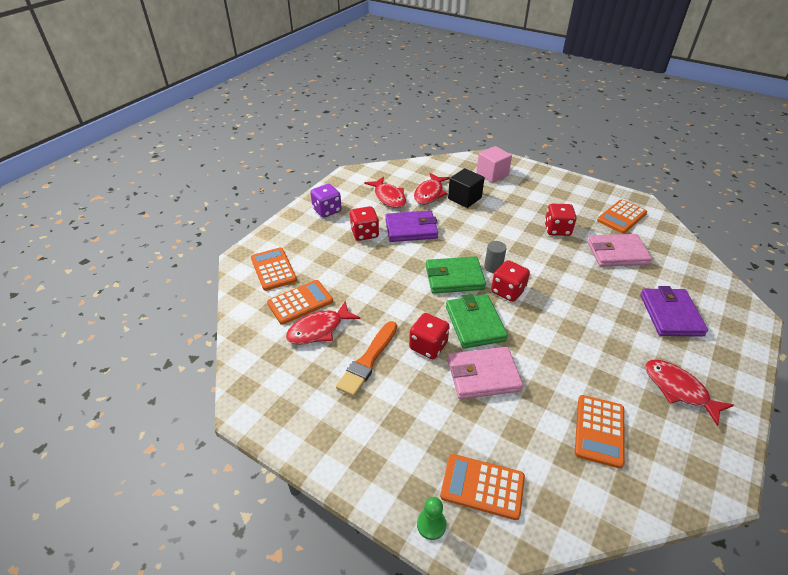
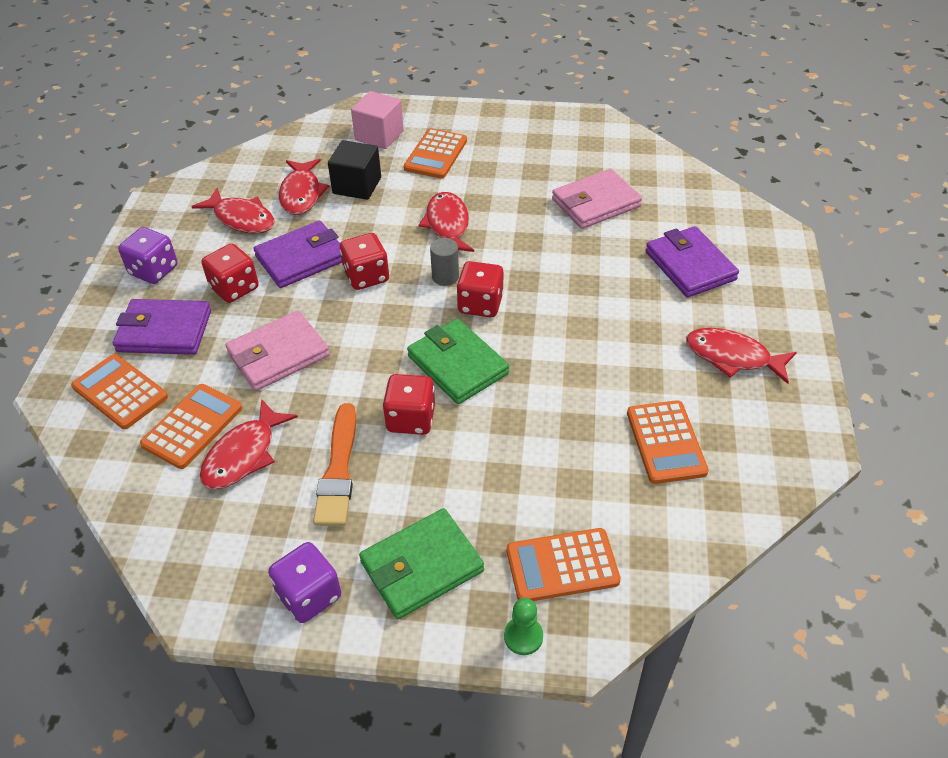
camera: 25 degrees left, 5 degrees up
green wallet [426,256,486,294] -> green wallet moved to [359,508,484,619]
pink wallet [448,347,523,399] -> pink wallet moved to [225,310,330,391]
red dice [545,204,577,236] -> red dice moved to [340,233,389,290]
orange calculator [597,199,647,234] -> orange calculator moved to [404,128,467,179]
none -> purple wallet [113,299,211,355]
none -> purple dice [268,542,341,623]
none -> red fish [419,192,474,252]

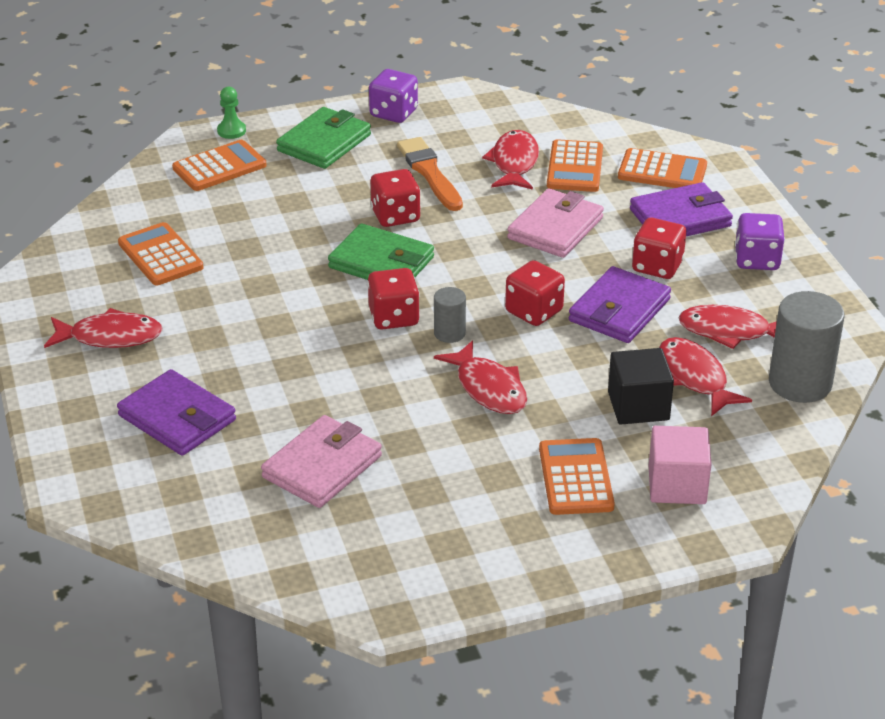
camera: 155 degrees right, 10 degrees down
none -> grey cylinder [769,291,844,403]

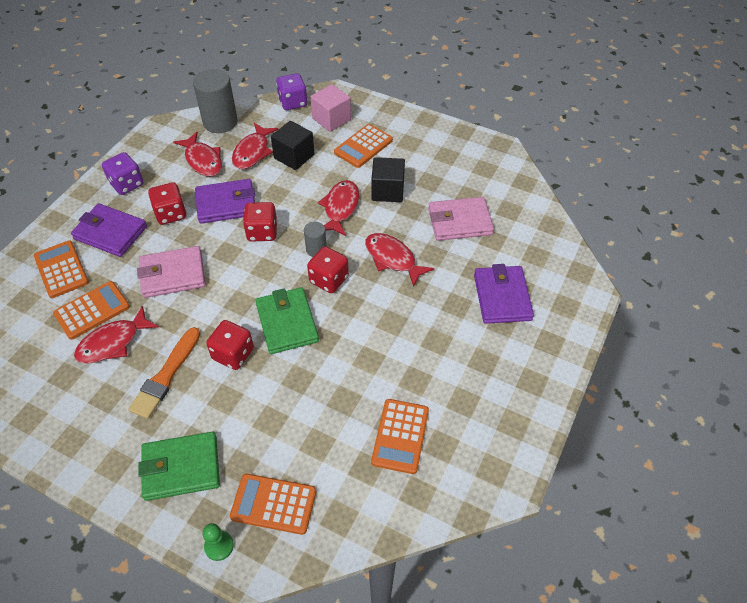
camera: 135 degrees left, 15 degrees up
red fish [44,308,163,348] -> red fish moved to [365,233,434,287]
purple dice [369,69,418,123] -> purple dice moved to [276,73,307,110]
none -> black cube [371,157,405,202]

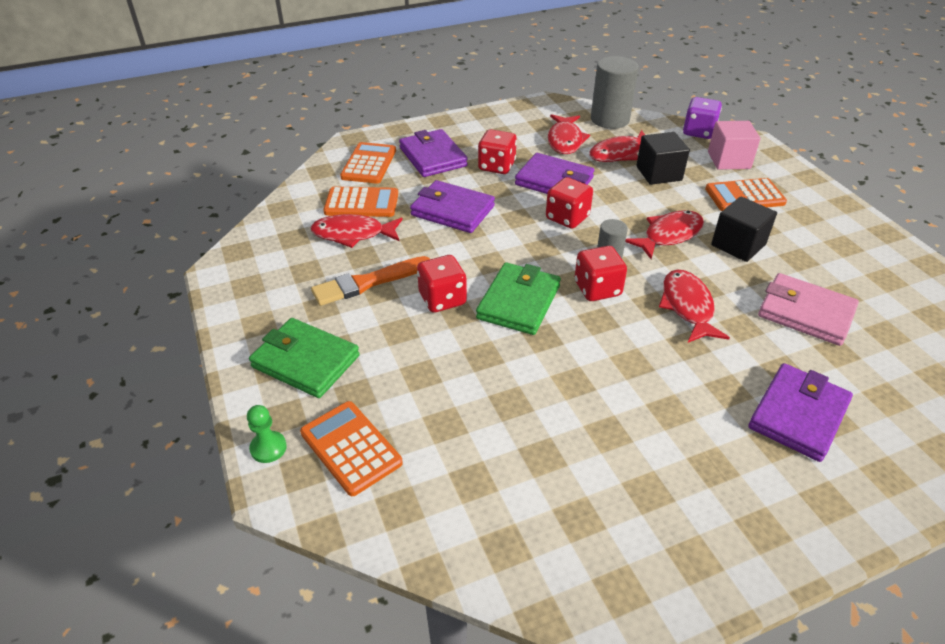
camera: 40 degrees right, 10 degrees down
purple dice [102,152,144,195] -> none
pink wallet [137,246,206,298] -> purple wallet [410,180,495,233]
orange calculator [371,399,429,474] -> none

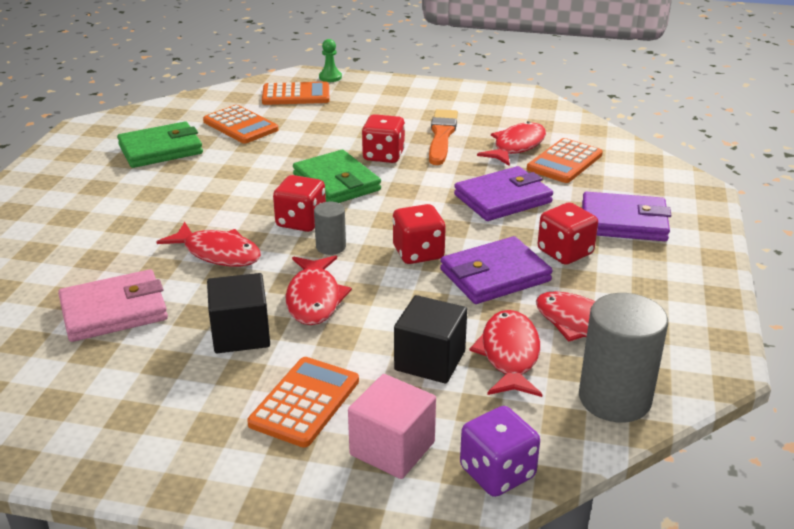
camera: 125 degrees right, 10 degrees down
green wallet [249,318,360,398] -> green wallet moved to [117,122,203,168]
orange calculator [340,142,396,184] -> orange calculator moved to [203,105,278,144]
purple wallet [748,363,853,462] -> none

